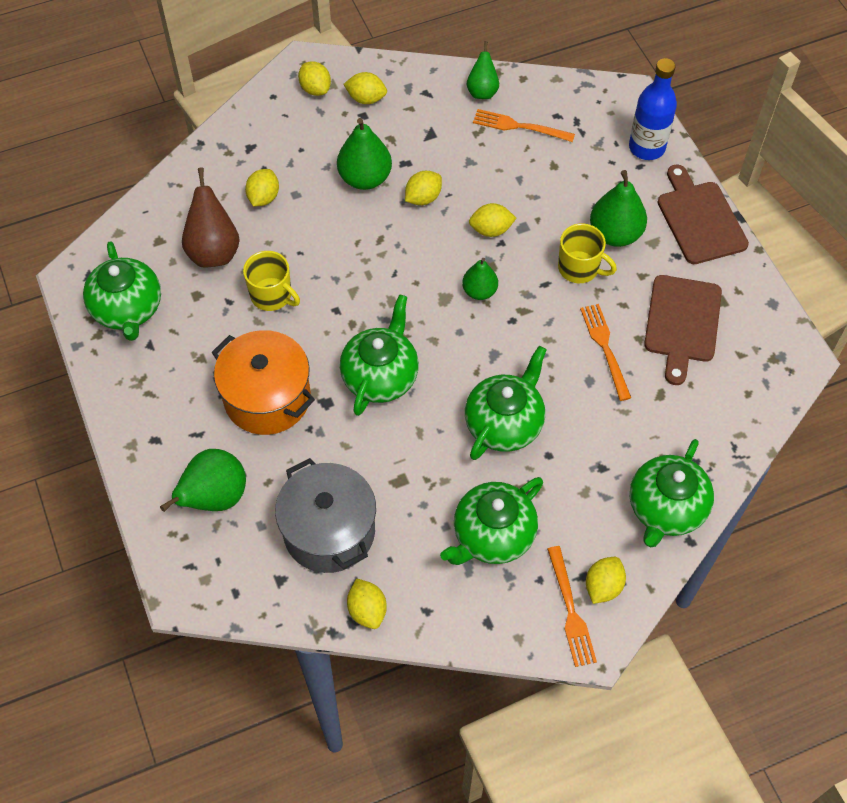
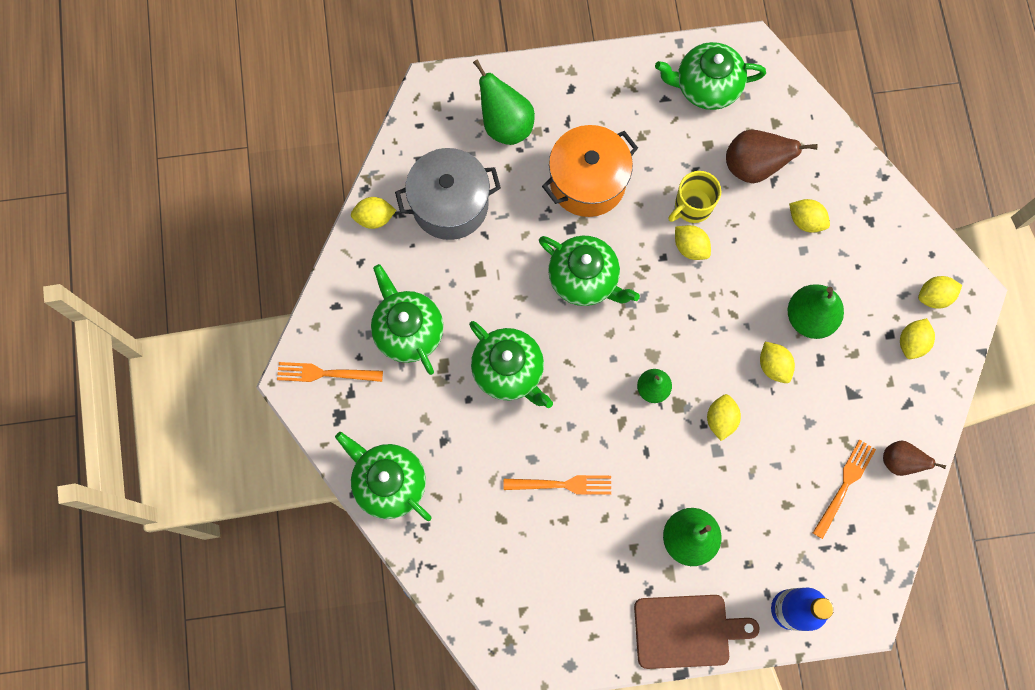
camera: 105 degrees right, 15 degrees up
green pear [466,41,499,99] -> brown pear [883,440,946,476]
yellow mug [558,223,617,283] -> none
yellow lemon [586,557,626,604] -> yellow lemon moved to [675,225,711,260]
brown cutting board [644,275,722,385] -> none

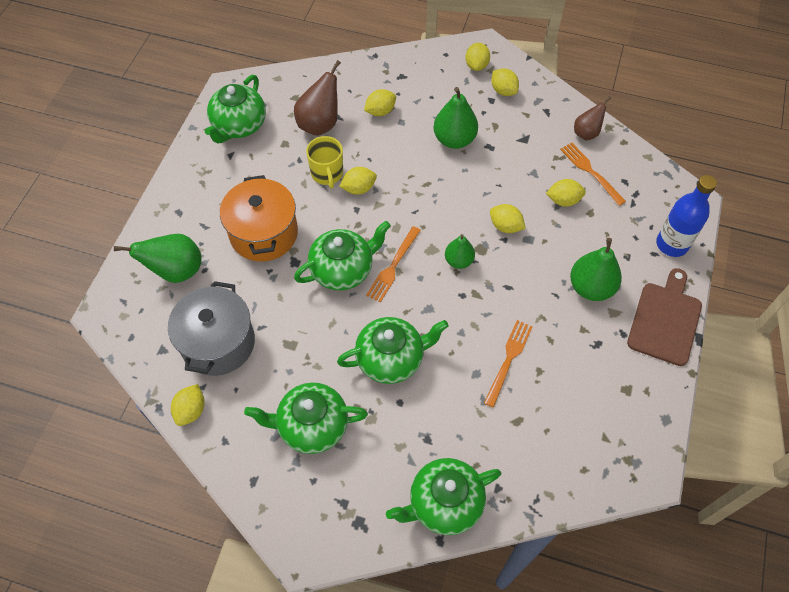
camera: 65 degrees left, 15 degrees down
orange fork [277,362,383,382] -> orange fork moved to [366,226,421,303]
yellow lemon [760,342,795,383] -> yellow lemon moved to [546,179,586,207]

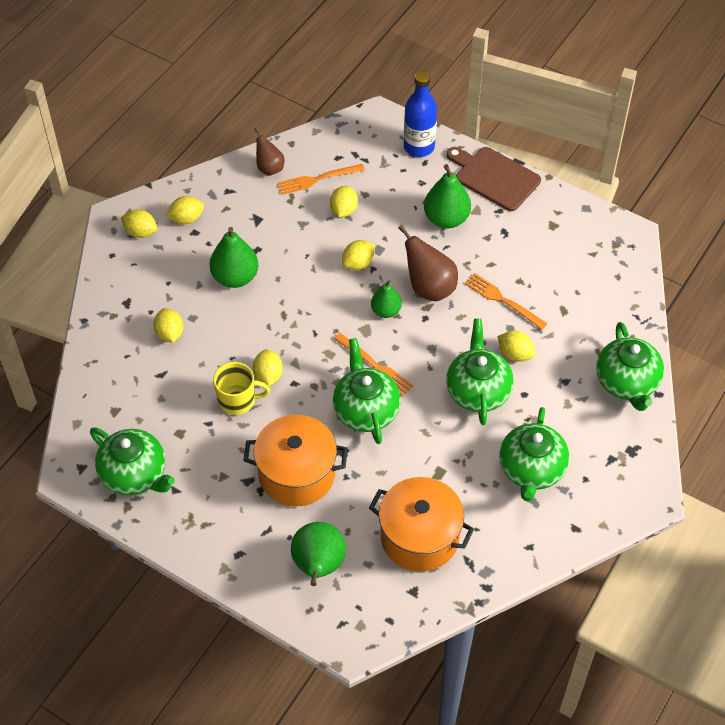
camera: 75 degrees left, 5 degrees down
grey pot [168,281,255,376] -> orange pot [369,477,474,572]
yellow lemon [171,384,205,426] -> yellow lemon moved to [497,331,536,362]
brown pear [294,60,341,136] -> brown pear moved to [398,225,458,301]

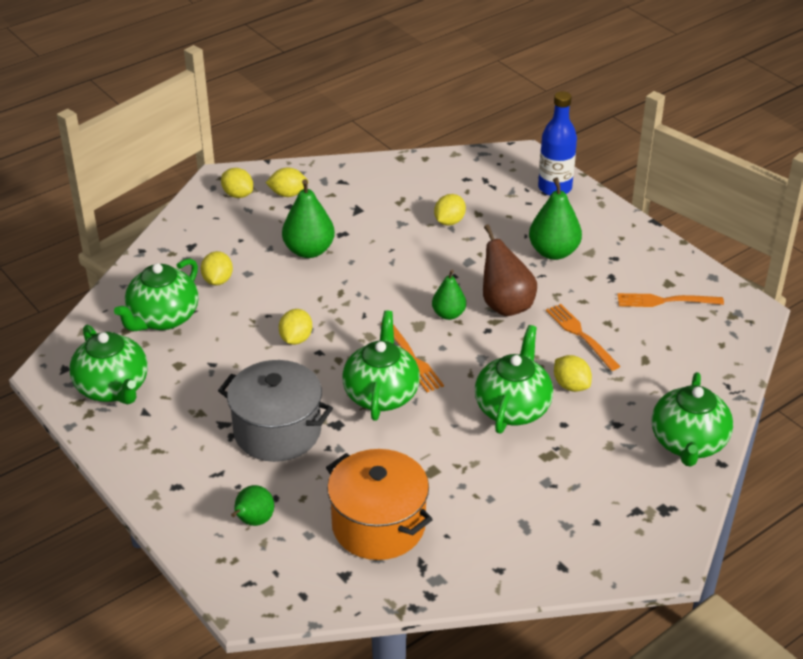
camera: 20 degrees right, 15 degrees down
yellow mug [213,362,270,415] -> none
orange pot [243,415,348,506] -> grey pot [218,360,333,462]
brown pear [255,128,285,176] -> none
orange fork [277,164,365,195] -> orange fork moved to [617,293,724,307]
green pear [291,522,346,586] -> green pear [231,485,274,526], size x0.62
yellow lemon [342,240,375,270] -> none
brown cutting board [446,147,541,211] -> none
green teapot [499,407,569,502] -> green teapot moved to [114,258,199,331]

